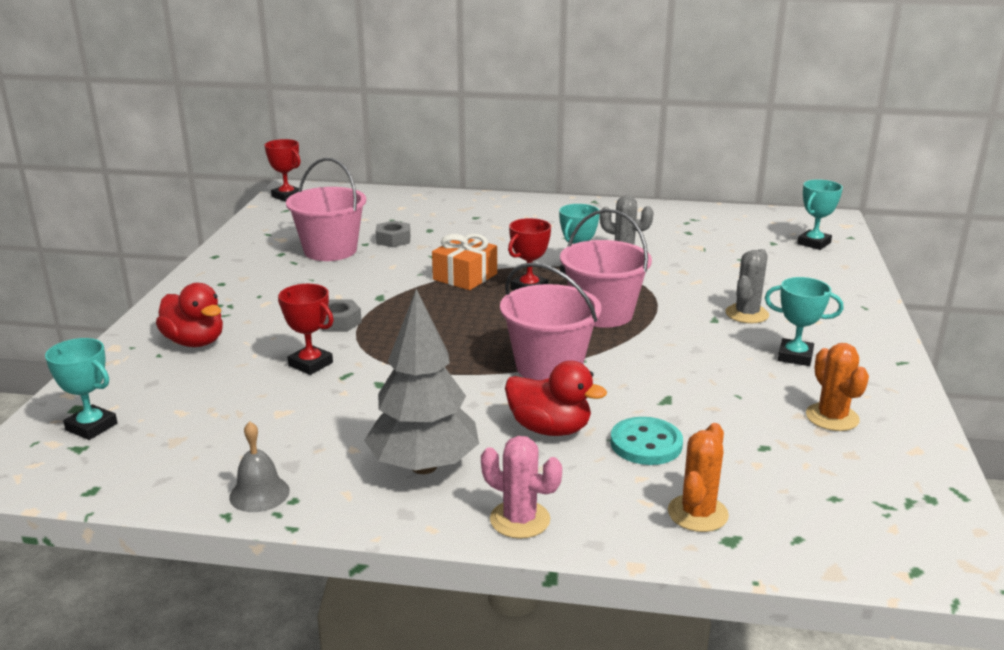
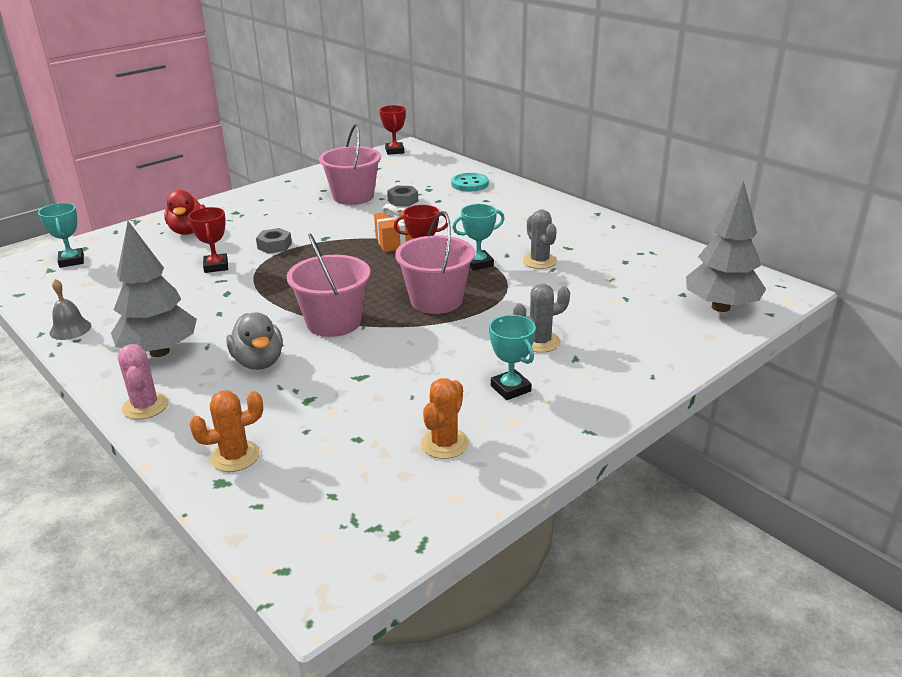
camera: 40 degrees right, 5 degrees up
red duck [505,361,607,436] -> grey duck [226,312,283,370]
turquoise button [611,417,683,465] -> turquoise button moved to [451,173,489,192]
turquoise trophy [797,179,843,250] -> grey tree [686,181,766,312]

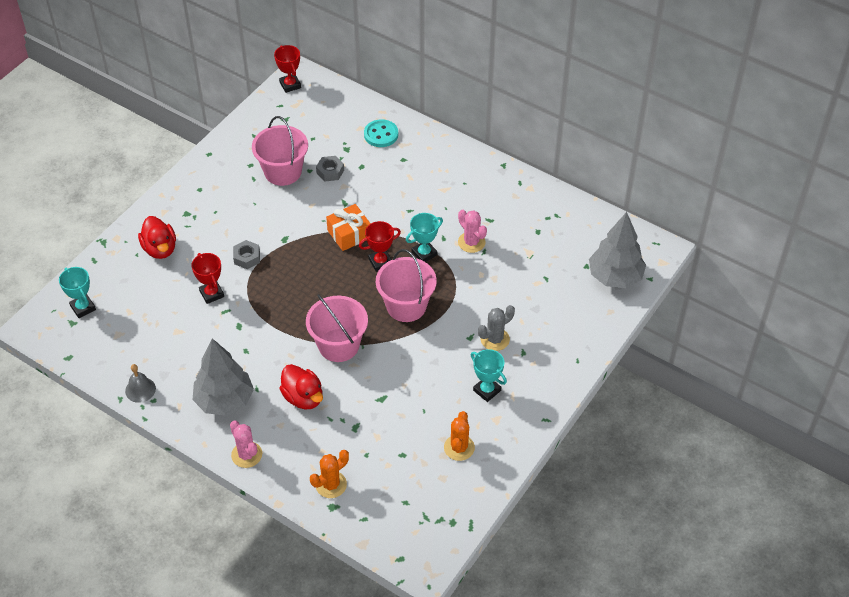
camera: 15 degrees left, 20 degrees up
grey duck [226,312,283,370] -> red duck [279,364,323,409]
grey cactus [523,210,557,269] -> pink cactus [458,210,487,253]

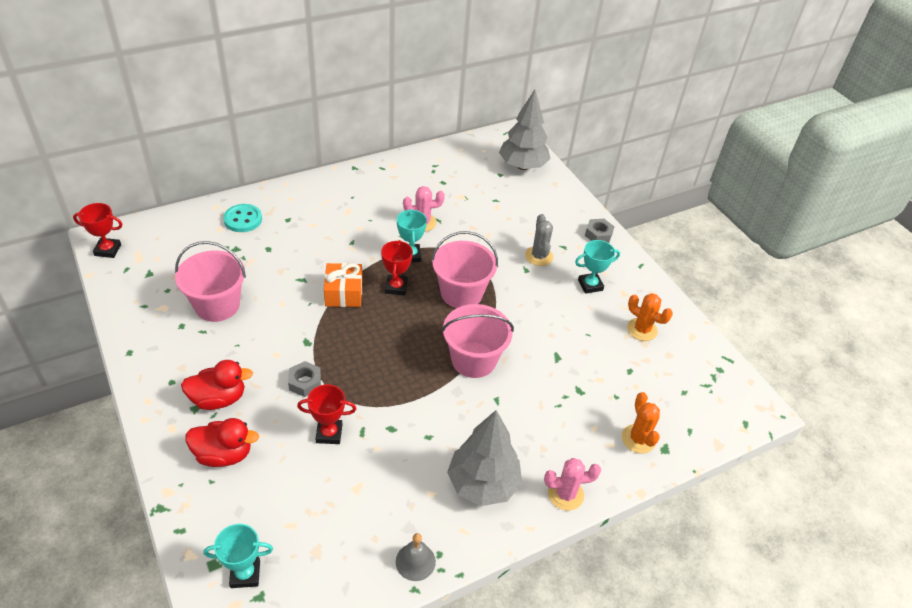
camera: 65 degrees left, 5 degrees down
red duck [279,364,323,409] -> red duck moved to [181,360,253,410]
grey nut [316,156,344,181] -> grey nut moved to [585,219,615,243]

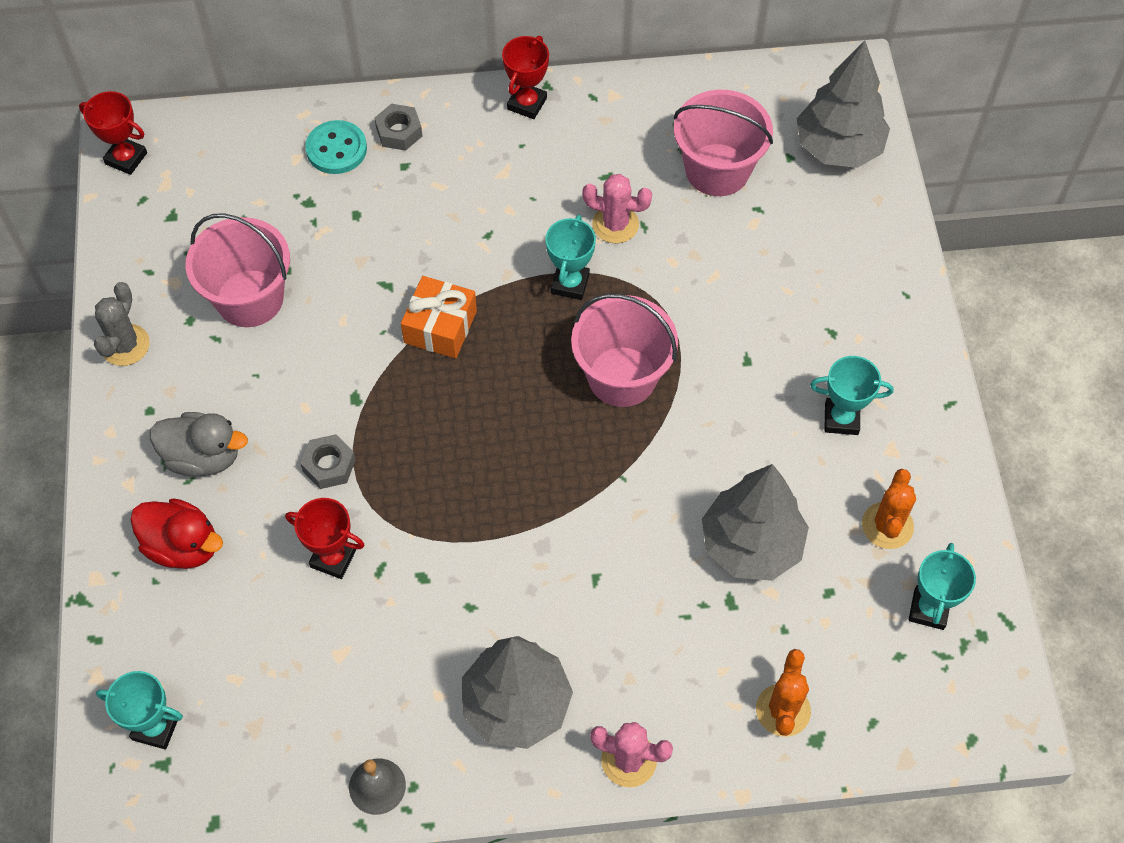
camera: 25 degrees right, 15 degrees up
red duck [181,360,253,410] -> grey duck [150,412,248,476]
red trophy [381,240,413,295] -> red trophy moved to [502,36,549,119]
pink bucket [442,304,514,378] -> pink bucket moved to [674,90,773,196]
grey cactus [525,214,553,266] -> grey cactus moved to [94,282,150,366]
grey nut [585,219,615,243] -> grey nut moved to [375,104,422,151]
orange cactus [627,293,673,341] -> orange cactus turned 45 degrees clockwise [862,469,916,549]
none -> grey tree [702,464,809,581]
none -> turquoise trophy [909,543,976,630]

